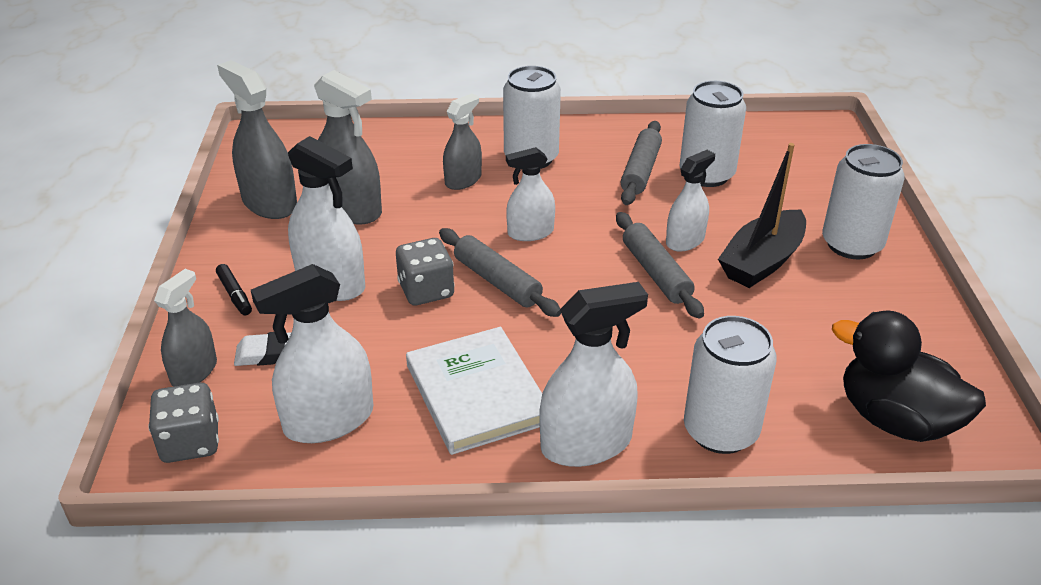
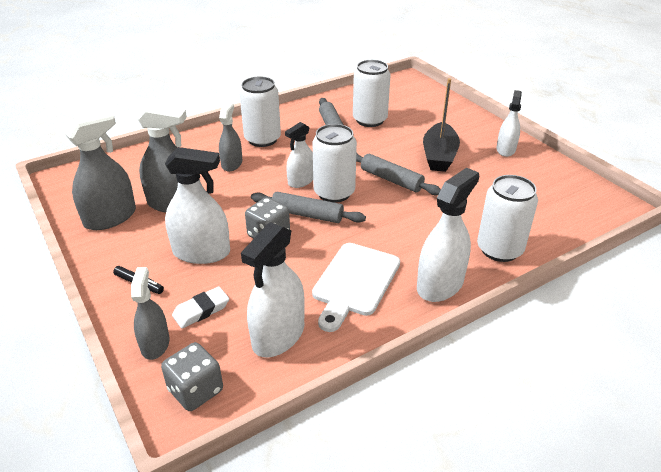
camera: 30 degrees left, 0 degrees up
grey spray bottle [217,60,297,219] -> grey spray bottle turned 120 degrees clockwise [64,112,136,230]
white book [406,327,542,455] -> white cutting board [312,243,400,332]
white spray bottle [666,150,715,251] -> white spray bottle moved to [496,90,522,157]
white can [822,144,905,259] -> white can moved to [313,124,357,203]
black duck [832,310,986,442] -> none

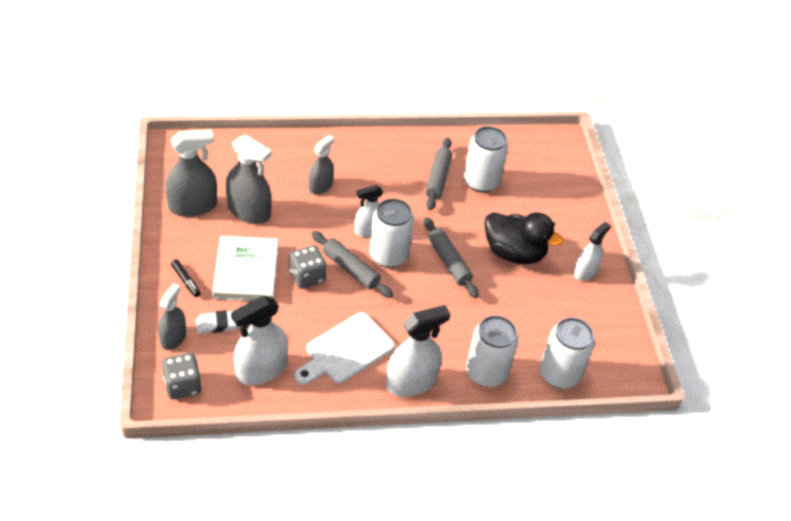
camera: 20 degrees right, 10 degrees up
white spray bottle [165,147,230,264] -> white book [212,236,278,301]
white can [239,76,281,147] -> white can moved to [540,317,595,389]
black boat [423,78,460,172] -> black duck [484,213,564,264]

